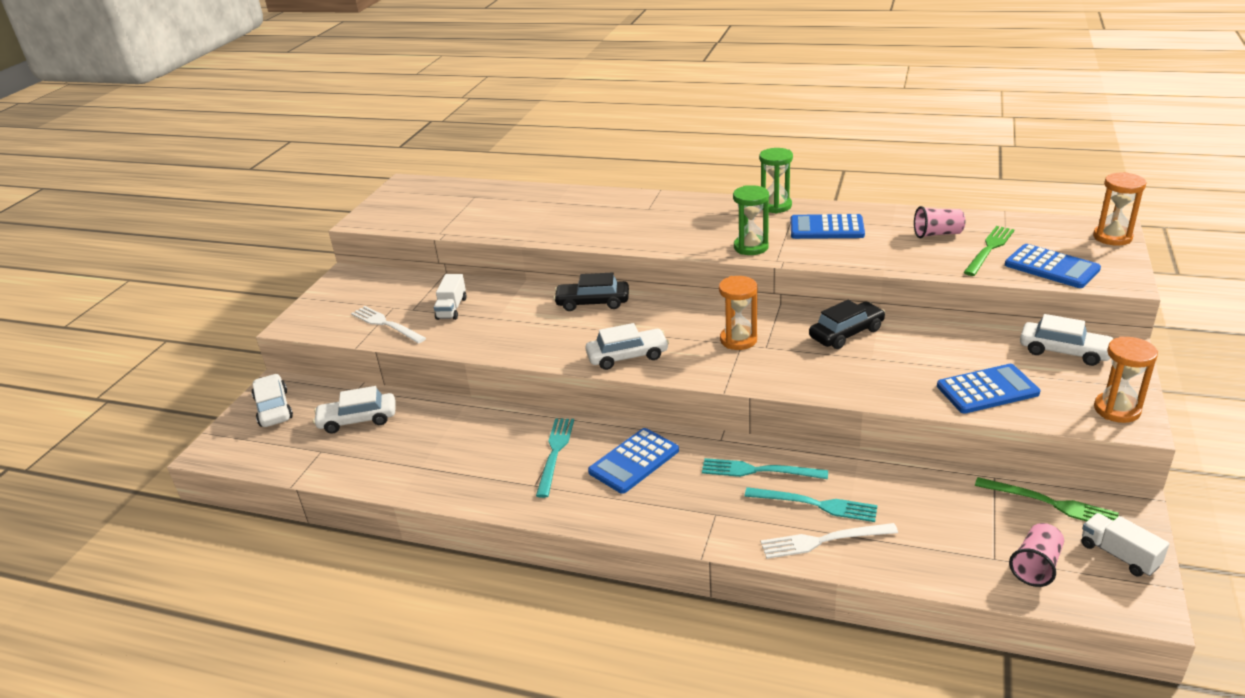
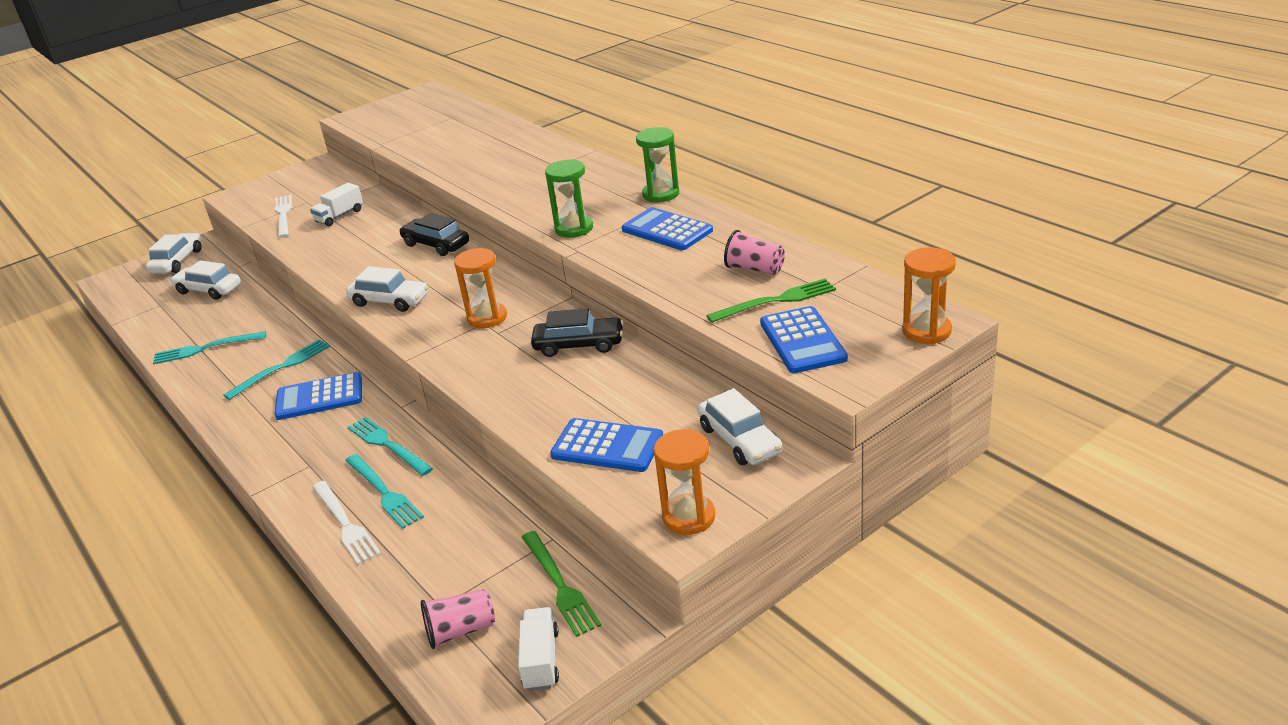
camera: 35 degrees right, 0 degrees up
white fork [761,523,898,559] -> white fork turned 150 degrees counterclockwise [312,481,381,565]
none -> turquoise fork [153,331,266,364]

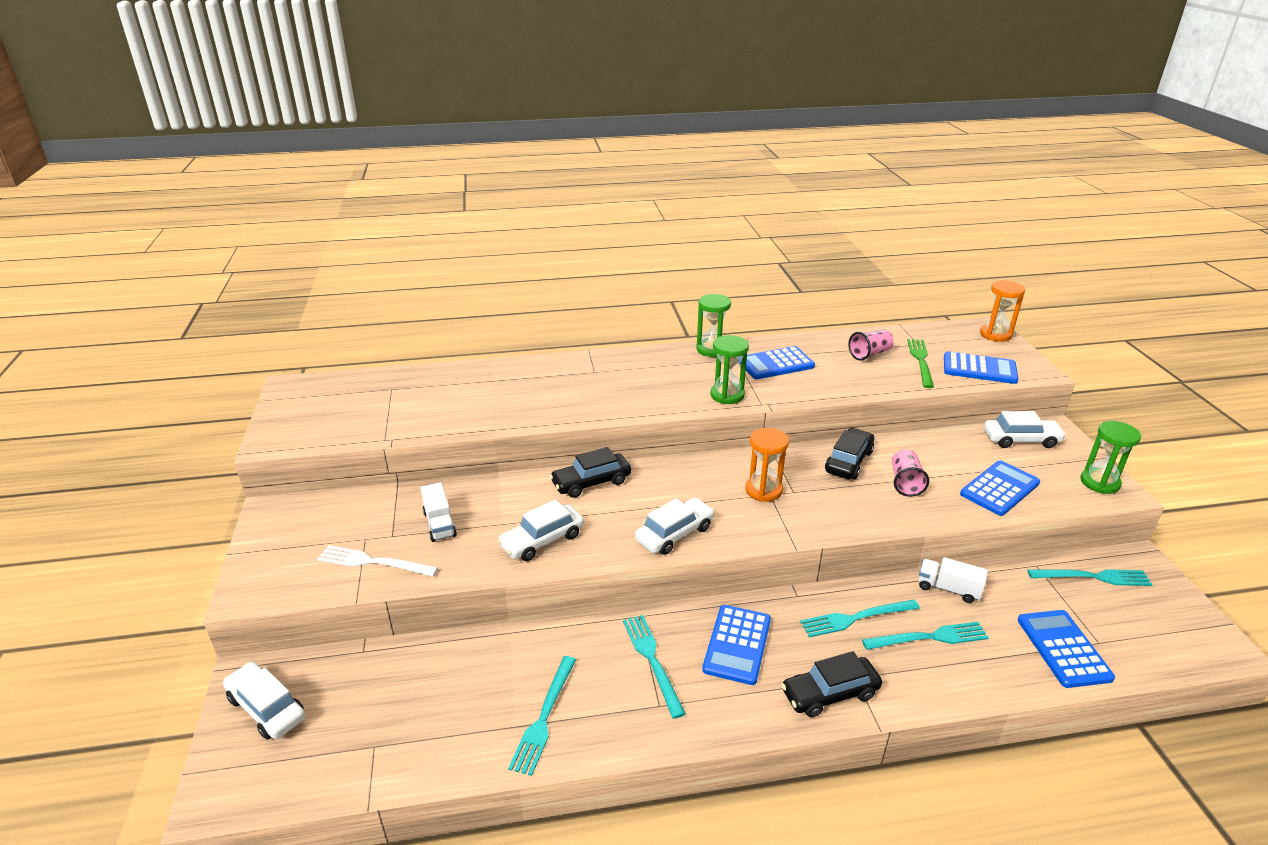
camera: 65 degrees left, 0 degrees up
white car [170,260,241,300] -> white car moved to [497,500,584,561]
white fork [312,481,381,565] -> none
pink cup [421,589,495,649] -> pink cup moved to [892,450,929,497]
white truck [518,607,559,691] -> white truck moved to [918,557,988,603]
green fork [522,531,602,637] -> turquoise fork [1027,569,1153,586]
orange hourglass [654,429,715,535] -> green hourglass [1080,421,1141,494]
none -> black car [781,651,882,717]
none -> blue calculator [1018,610,1115,688]

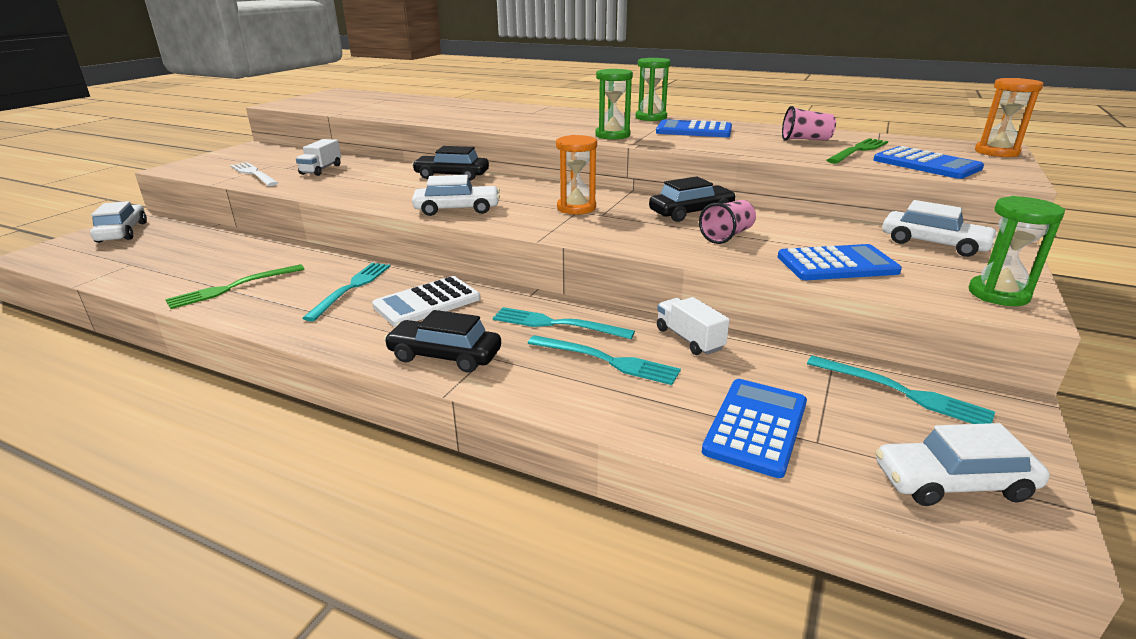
camera: 35 degrees right, 5 degrees down
white car [497,500,584,561] -> white car moved to [875,423,1050,506]
turquoise fork [508,656,576,776] -> green fork [165,264,304,309]
blue calculator [702,605,771,685] -> white calculator [372,276,480,327]

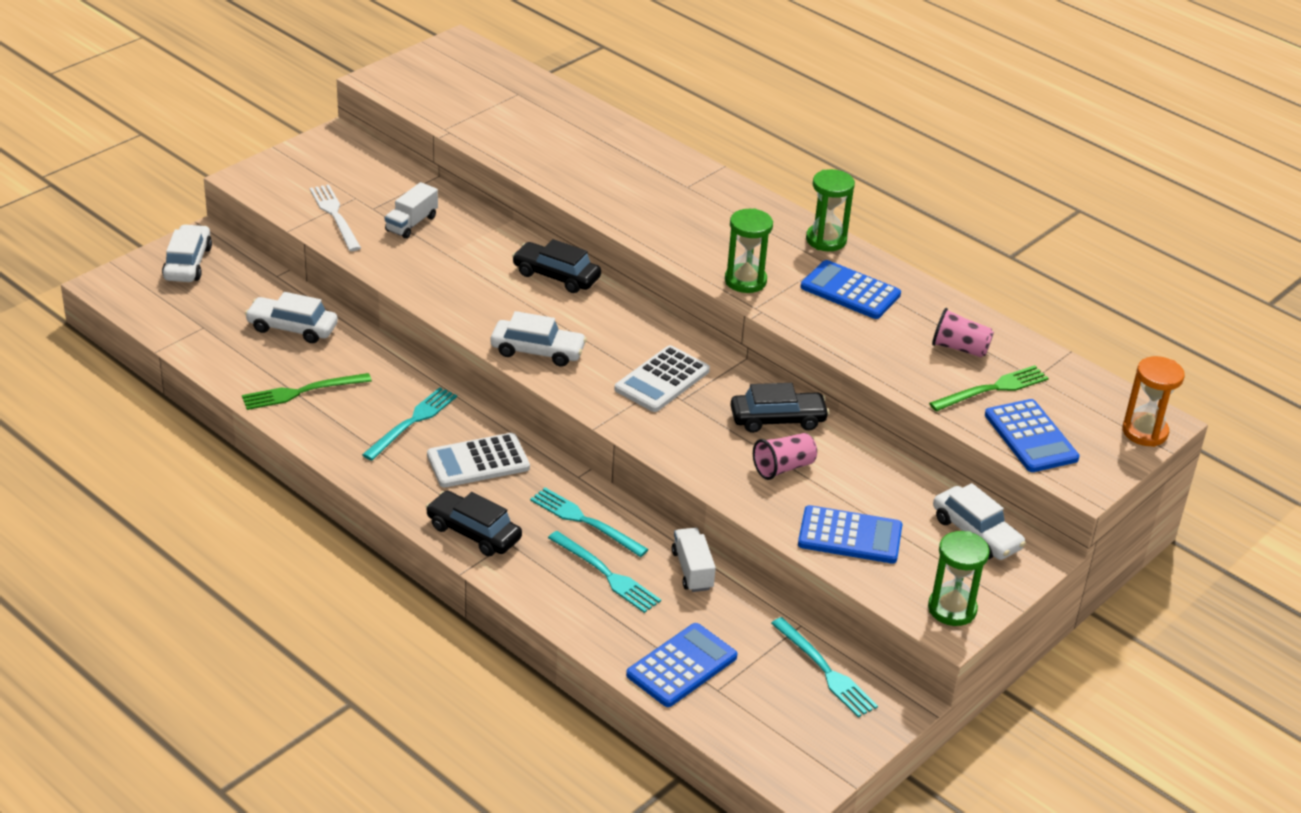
camera: 15 degrees right, 10 degrees up
orange hourglass [556,135,597,214] -> white calculator [614,345,710,412]
white car [875,423,1050,506] -> white car moved to [245,292,338,343]

